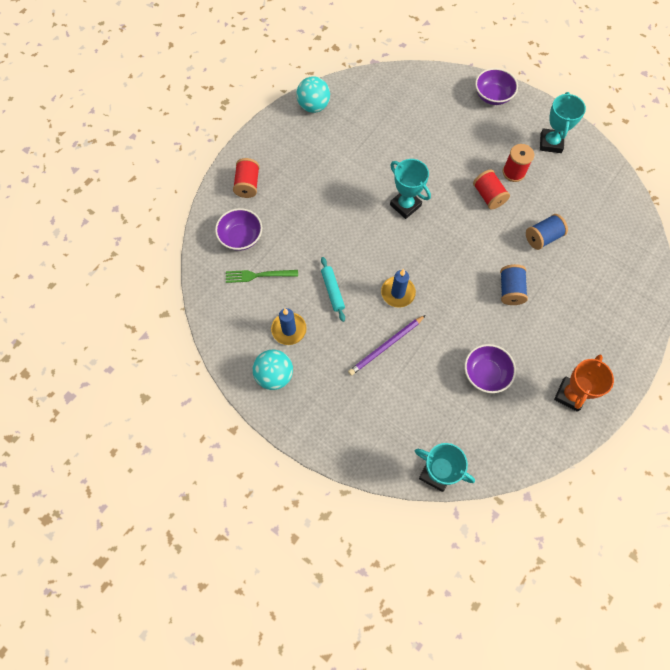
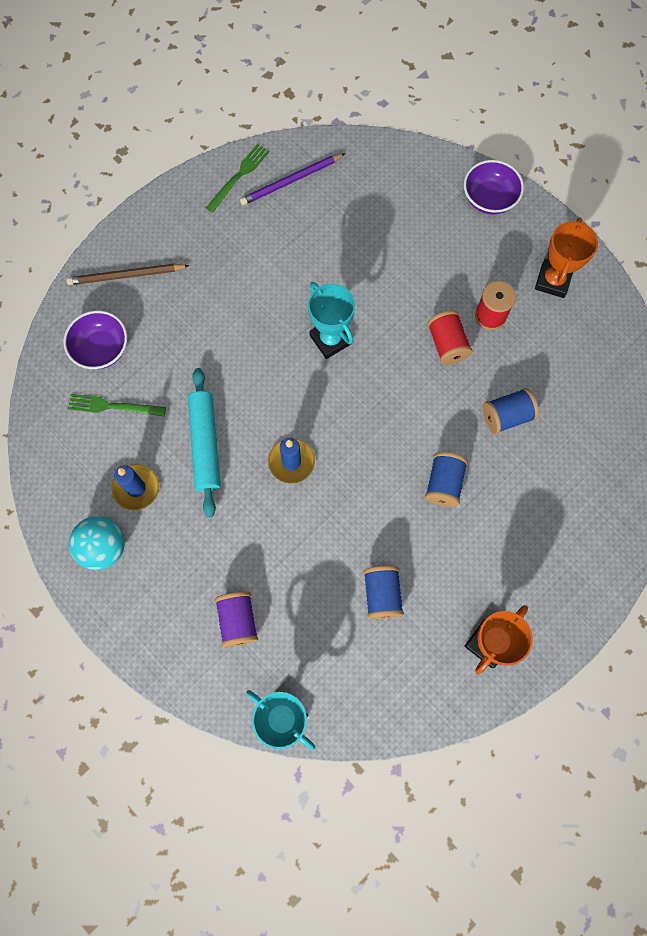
camera: 10 degrees right, 5 degrees up
red spool [233,158,260,198] -> brown pencil [66,264,190,285]
turquoise ball [296,76,330,113] -> green fork [206,144,270,213]
turquoise rolling pin [321,257,345,322] -> turquoise rolling pin [188,368,220,518], size x1.58
purple pencil [348,315,426,376] -> purple pencil moved to [240,153,345,205]
purple bowl [465,344,516,393] -> blue spool [363,566,404,619]
turquoise trophy [540,92,586,153] -> orange trophy [535,217,598,298]
none -> purple spool [215,591,258,647]

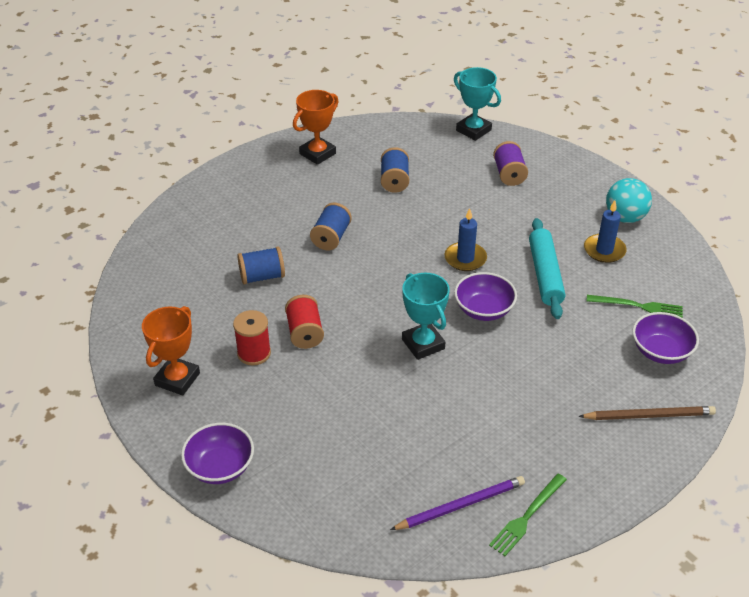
camera: 175 degrees left, 30 degrees down
none -> purple bowl [454,272,517,321]

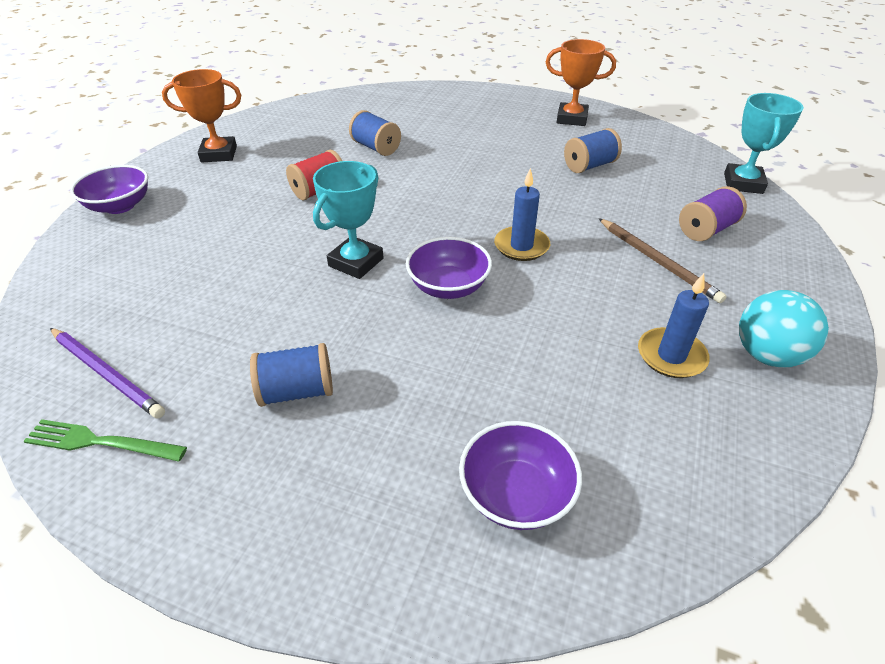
camera: 60 degrees right, 0 degrees up
red spool [233,310,271,366] -> none
blue spool [310,203,352,250] -> blue spool moved to [250,343,333,407]
turquoise rolling pin [529,218,565,319] -> none
brown pencil [578,406,716,420] -> brown pencil moved to [599,218,727,303]
green fork [586,295,683,318] -> none

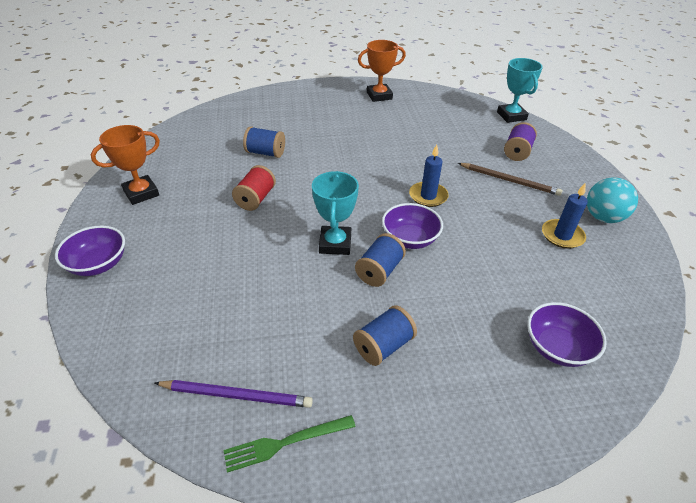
camera: 30 degrees left, 0 degrees up
blue spool [564,128,622,173] -> blue spool moved to [355,233,406,287]

